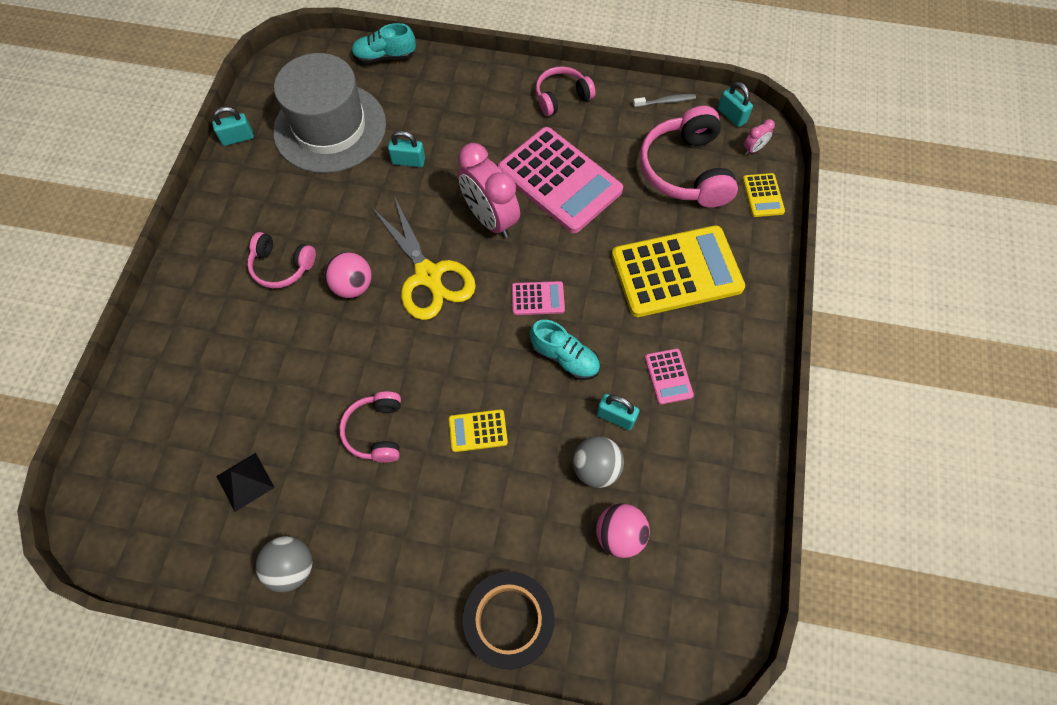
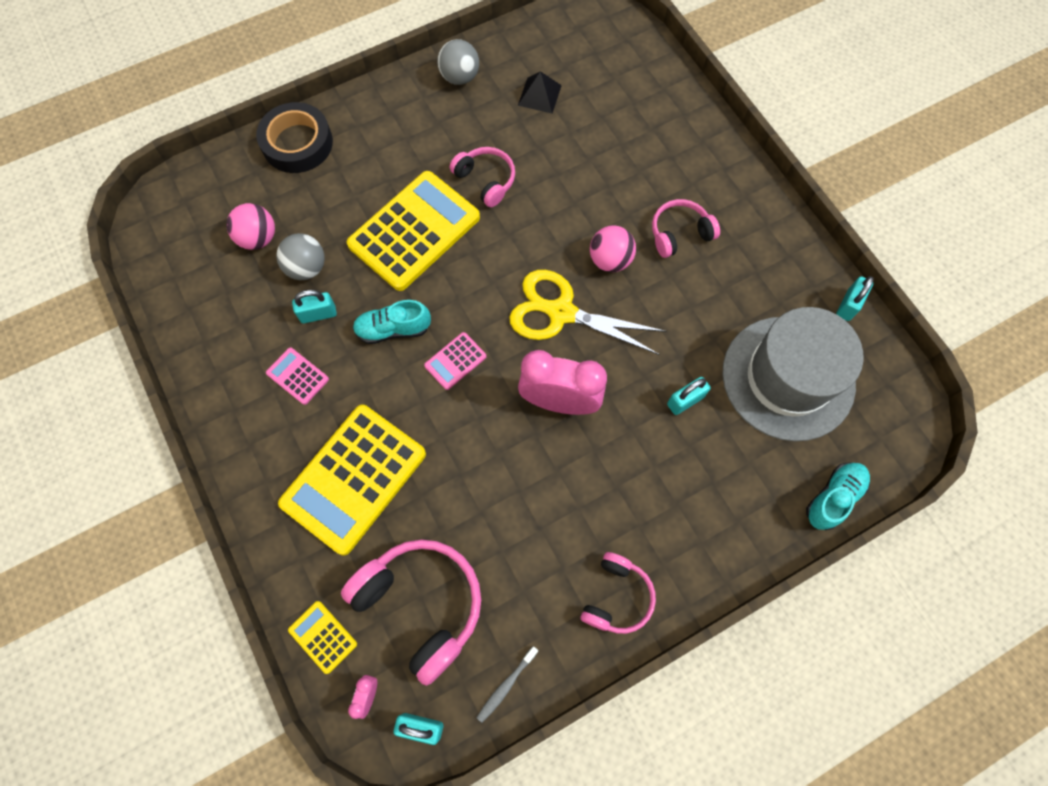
camera: 140 degrees right, 5 degrees up
yellow calculator [449,409,508,452] -> yellow calculator [347,171,480,291], size x2.29
pink calculator [498,127,623,233] -> none

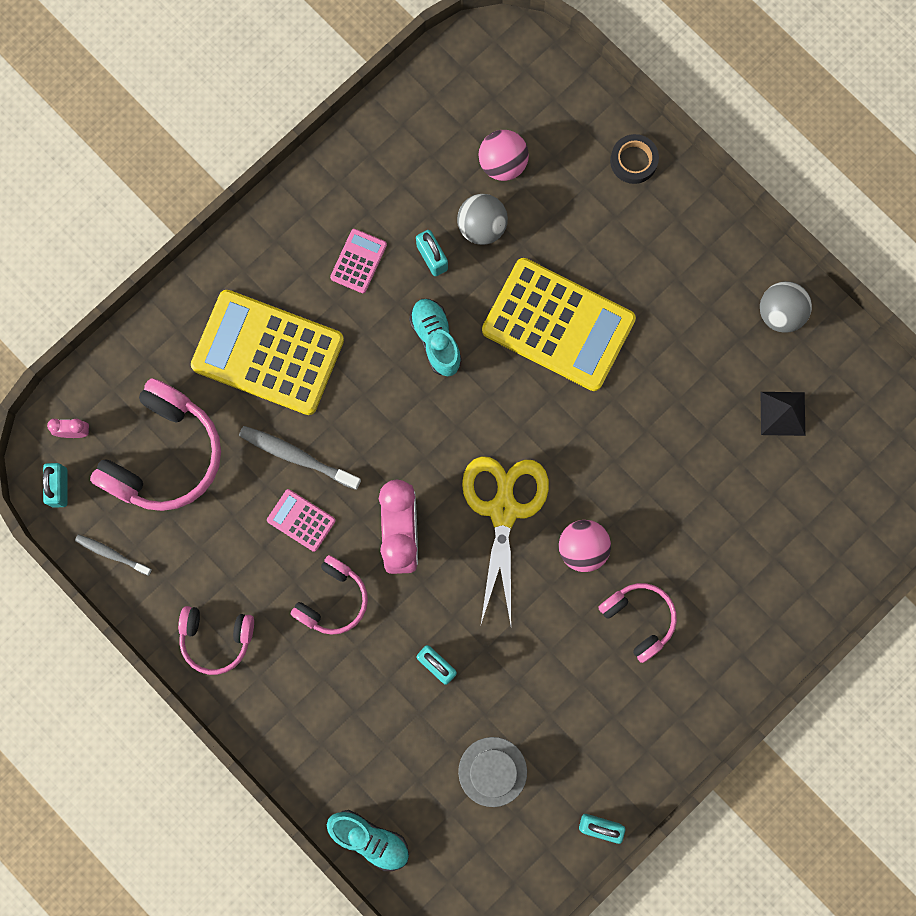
camera: 75 degrees right, 10 degrees up
black tape [256,102,333,173] -> black tape [610,134,659,184], size x0.57
yellow calculator [288,601,357,674] -> none
pink calculator [424,332,486,390] -> pink calculator moved to [267,489,335,552]
pink headphones [450,147,515,207] -> pink headphones moved to [291,555,368,635]
grey hat [722,307,864,441] -> grey hat [458,737,527,807], size x0.47
none -> grey toothbrush [239,426,361,490]

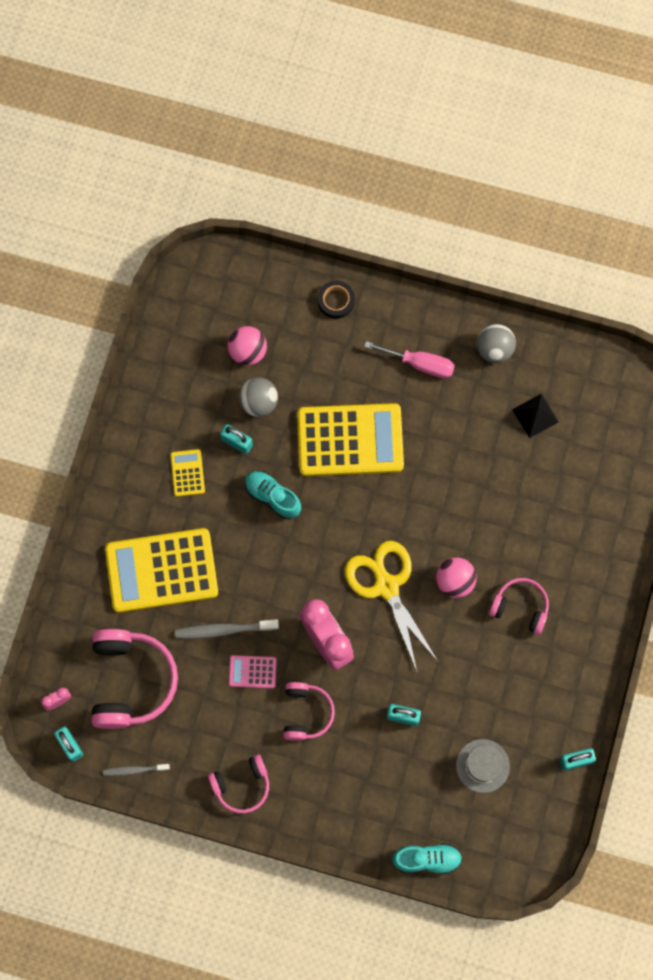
camera: 30 degrees left, 5 degrees down
pink calculator [330,229,387,293] -> yellow calculator [171,449,205,497]
none -> pink screwdriver [364,341,455,379]

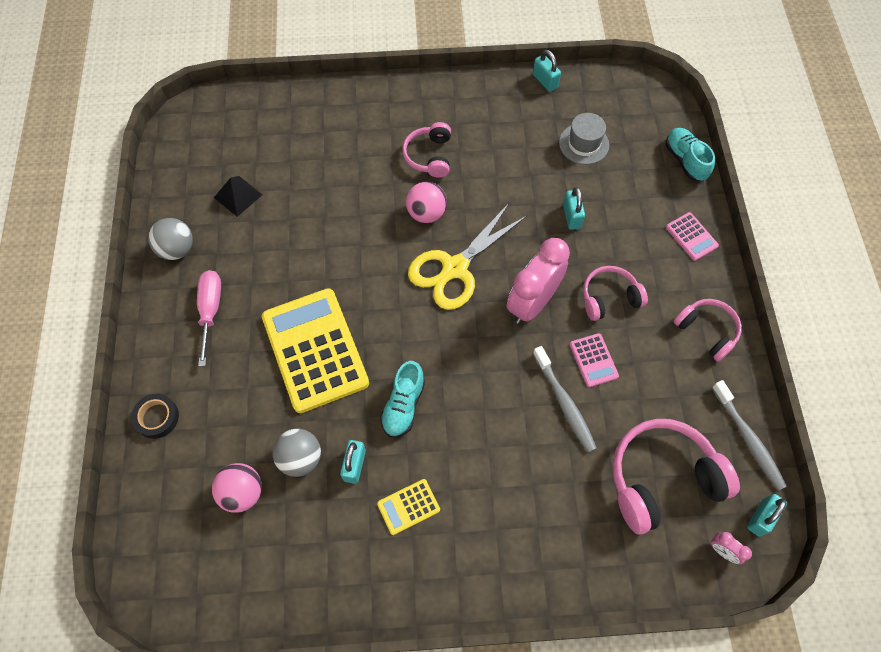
camera: 110 degrees left, 10 degrees down
grey toothbrush [103,764,170,776] -> grey toothbrush [712,380,787,491], size x1.59
yellow calculator [105,528,218,613] -> none
none -> pink calculator [666,212,719,261]

